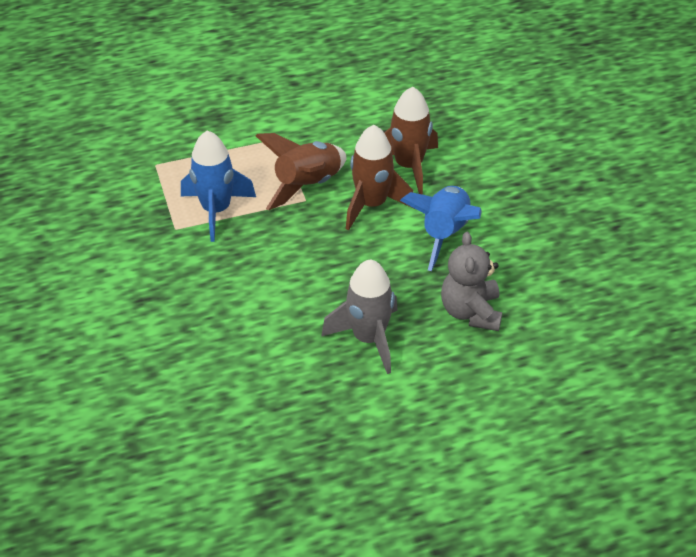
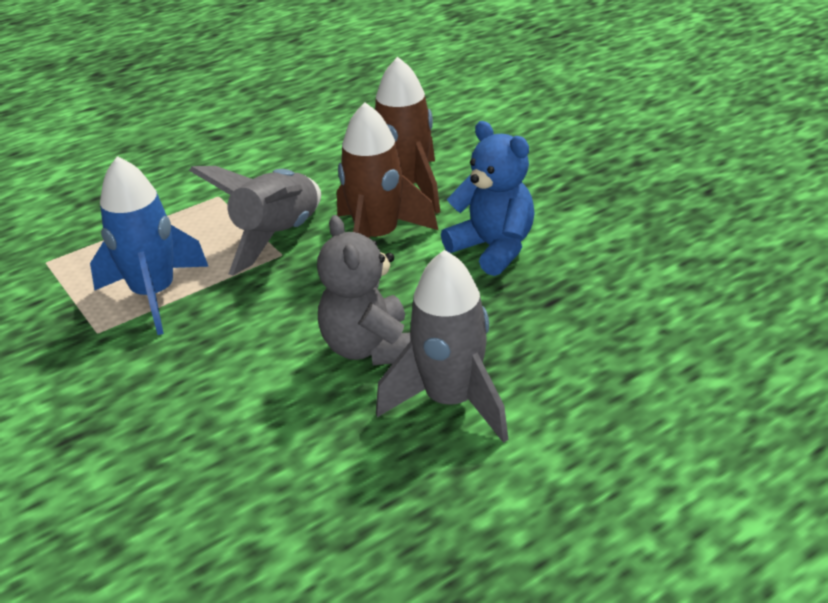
camera: 15 degrees left, 10 degrees down
brown rocket [255,133,346,211] -> grey rocket [189,166,321,275]
blue rocket [400,186,482,271] -> blue teddy bear [441,121,535,276]
grey teddy bear [441,232,502,331] -> grey teddy bear moved to [317,215,411,365]

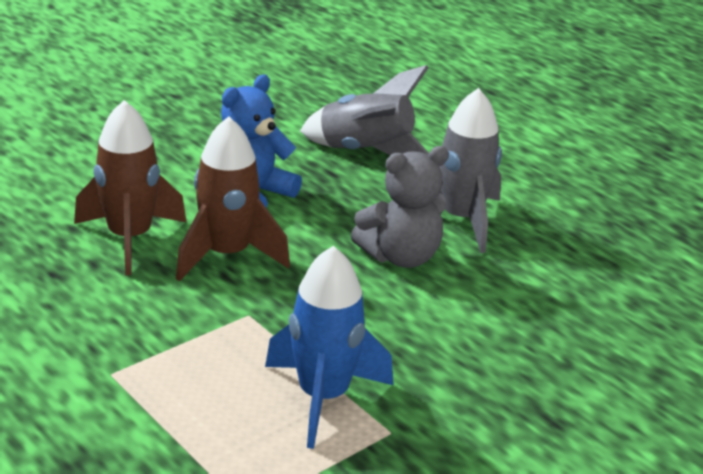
camera: 100 degrees left, 5 degrees down
grey rocket [189,166,321,275] -> grey rocket moved to [300,65,429,155]

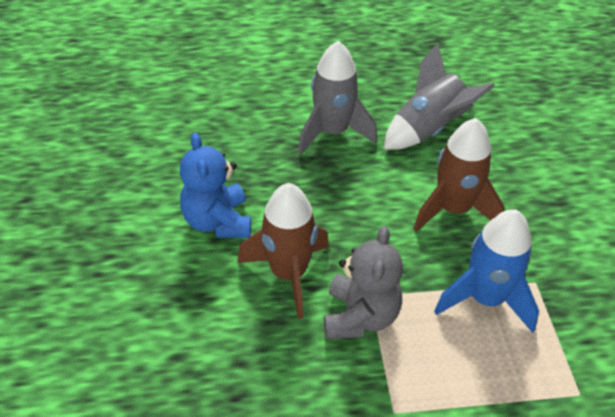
camera: 55 degrees left, 15 degrees up
brown rocket [74,100,186,275] -> brown rocket moved to [413,118,505,232]
grey rocket [300,65,429,155] -> grey rocket moved to [384,43,495,150]
grey teddy bear [351,146,449,268] -> grey teddy bear moved to [324,226,403,339]

